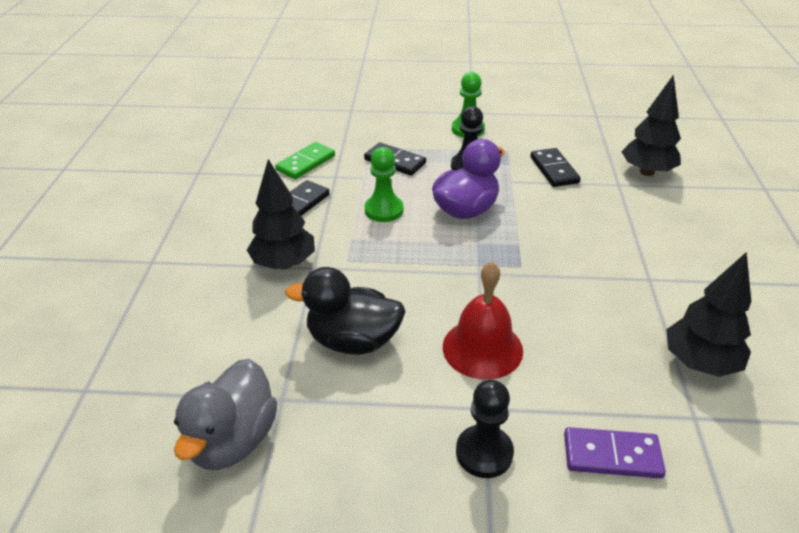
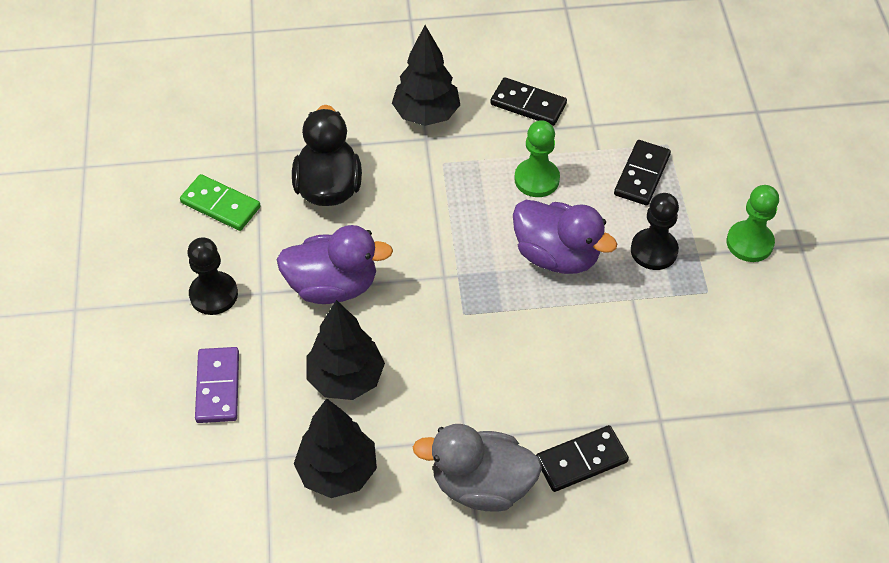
camera: 80 degrees right, 15 degrees up
grey duck [174,359,277,470] -> grey duck moved to [413,424,542,512]
green domino [275,142,335,179] -> green domino moved to [180,174,261,231]
red bell [443,262,523,380] -> purple duck [276,225,393,304]
black domino [530,148,581,187] -> black domino moved to [536,425,629,492]
black tree [622,75,681,176] -> black tree moved to [306,300,385,400]

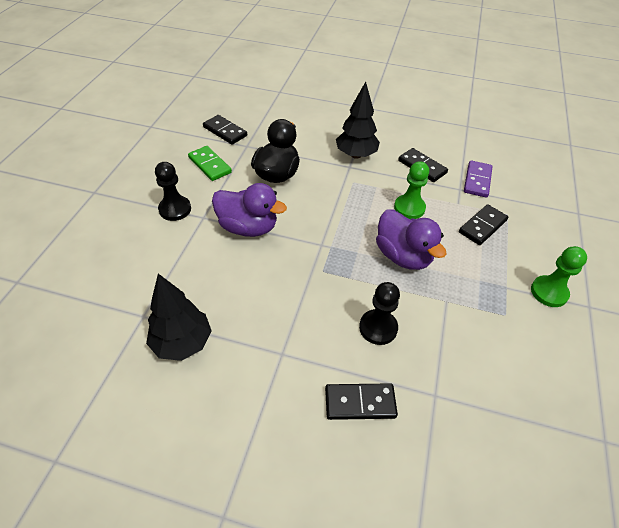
camera: 20 degrees right, 5 degrees down
purple domino [195,347,239,423] -> purple domino moved to [464,160,493,198]
black tree [306,300,385,400] -> none
grey duck [413,424,542,512] -> none
black pawn [631,193,679,270] -> black pawn moved to [359,282,400,345]
none -> black domino [203,115,247,145]

